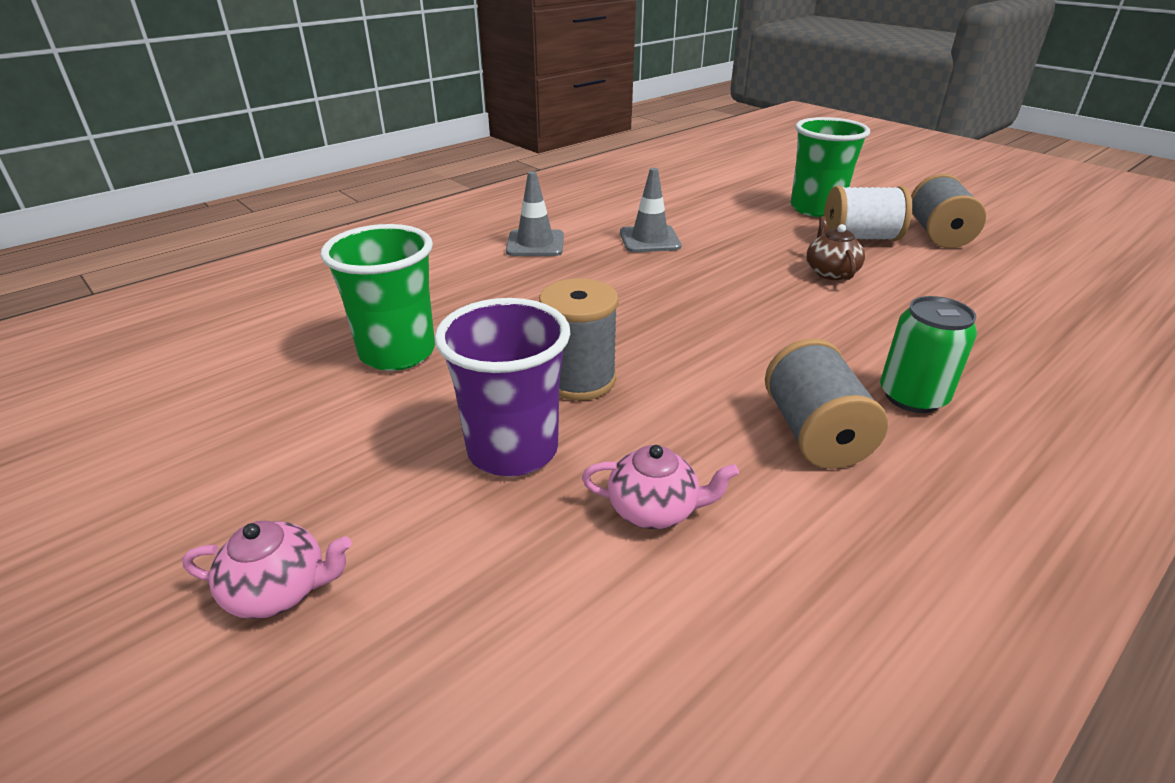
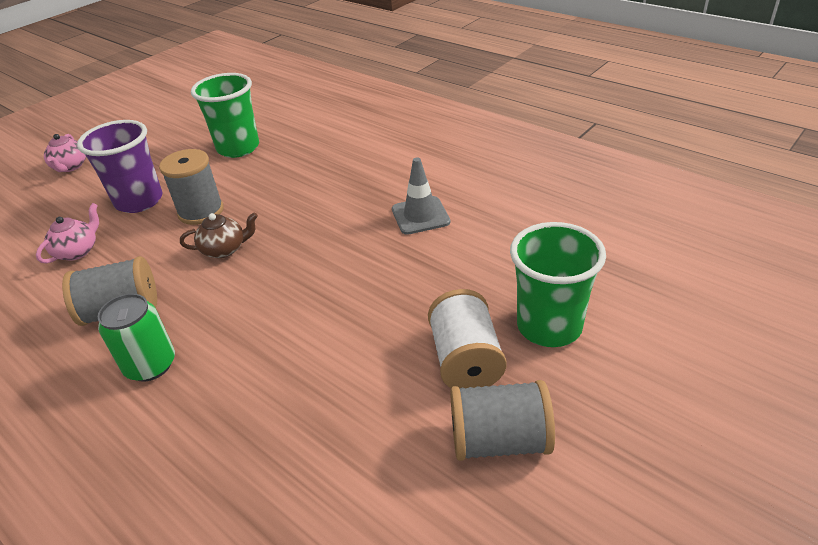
camera: 85 degrees right, 5 degrees up
grey traffic cone [506,171,564,256] -> none
pink teapot [582,445,739,529] -> pink teapot turned 150 degrees counterclockwise [36,203,99,264]
brown teapot [806,216,865,280] -> brown teapot moved to [180,212,258,258]

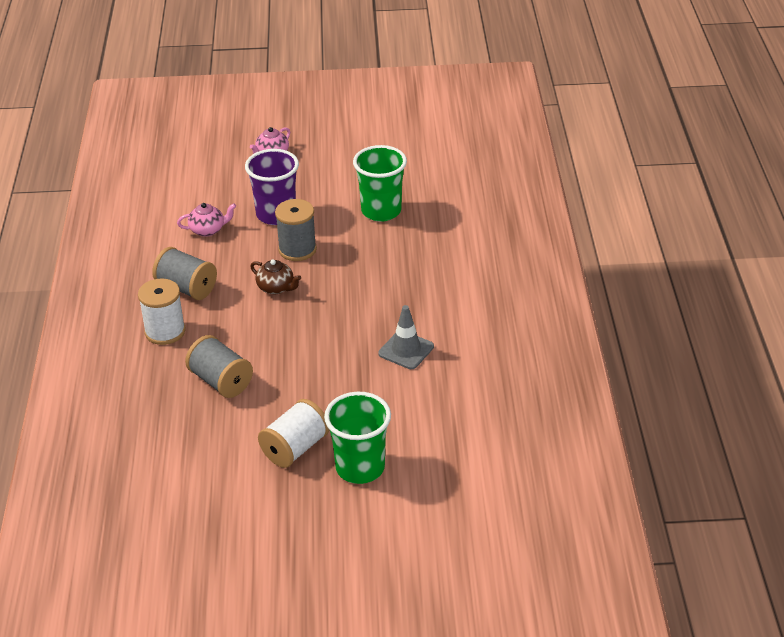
camera: 45 degrees right, 0 degrees up
green can [98,293,175,382] -> white spool [138,278,186,345]
grey spool [450,380,555,461] -> grey spool moved to [185,335,253,398]

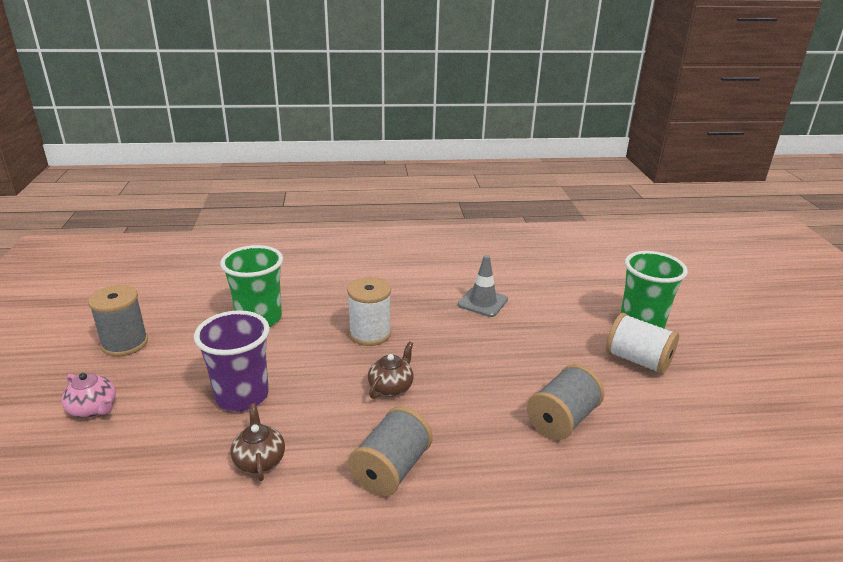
camera: 95 degrees left, 10 degrees down
white spool [138,278,186,345] -> white spool moved to [347,277,391,346]
pink teapot [177,203,236,237] -> brown teapot [230,403,285,481]
grey spool [275,199,317,261] -> grey spool moved to [88,285,148,357]

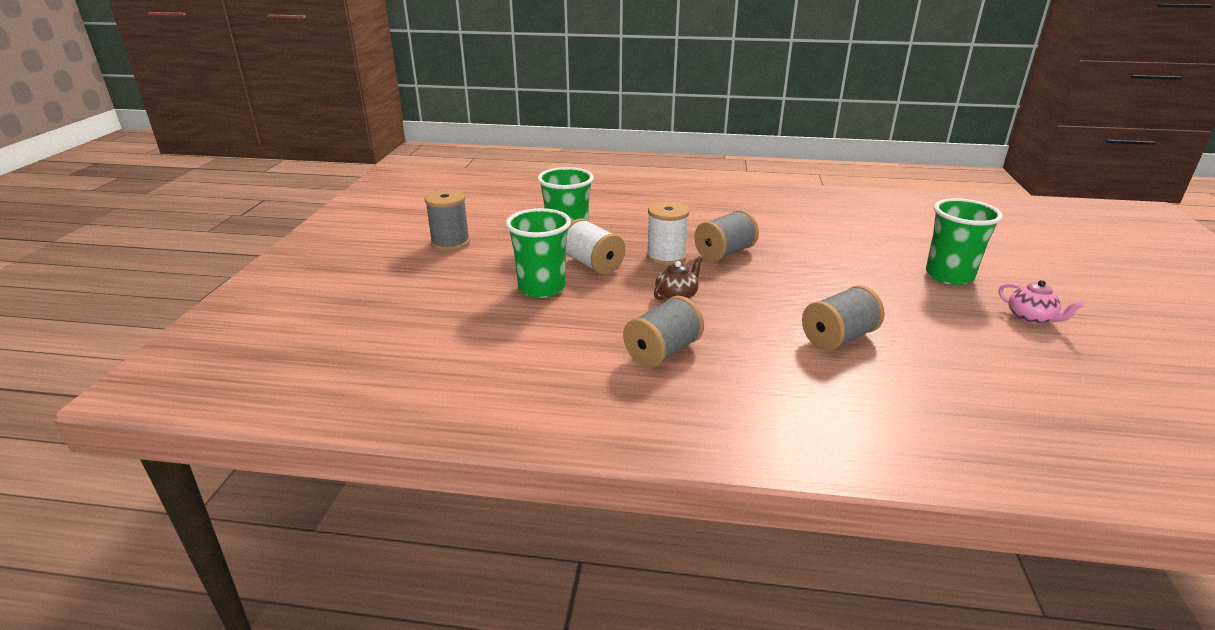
camera: 15 degrees right, 0 degrees up
pink teapot [62,373,116,418] -> pink teapot moved to [998,280,1084,324]
purple cup [194,310,270,412] -> green cup [506,208,571,298]
brown teapot [230,403,285,481] -> none
grey traffic cone [458,255,508,317] -> none
white spool [606,313,679,375] -> white spool moved to [566,219,625,275]
none -> grey spool [694,210,759,262]

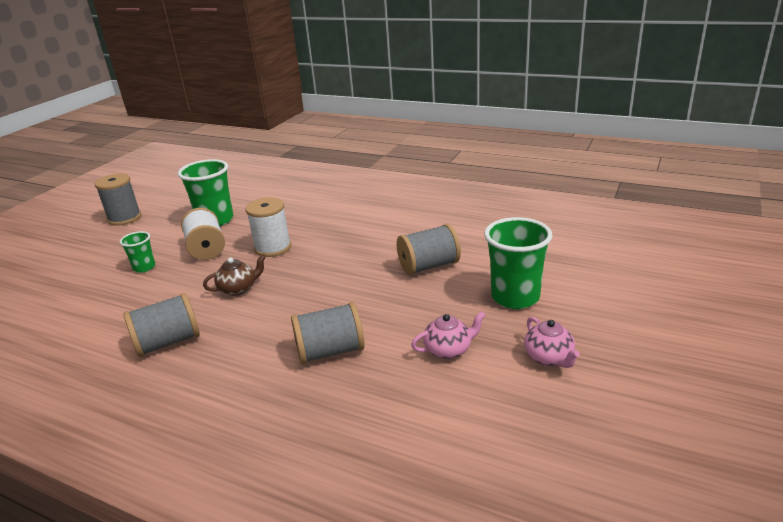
camera: 20 degrees right, 0 degrees up
green cup [506,208,571,298] -> green cup [120,231,155,273], size x0.53
grey spool [694,210,759,262] -> grey spool moved to [397,224,461,275]
none -> pink teapot [411,311,485,359]

